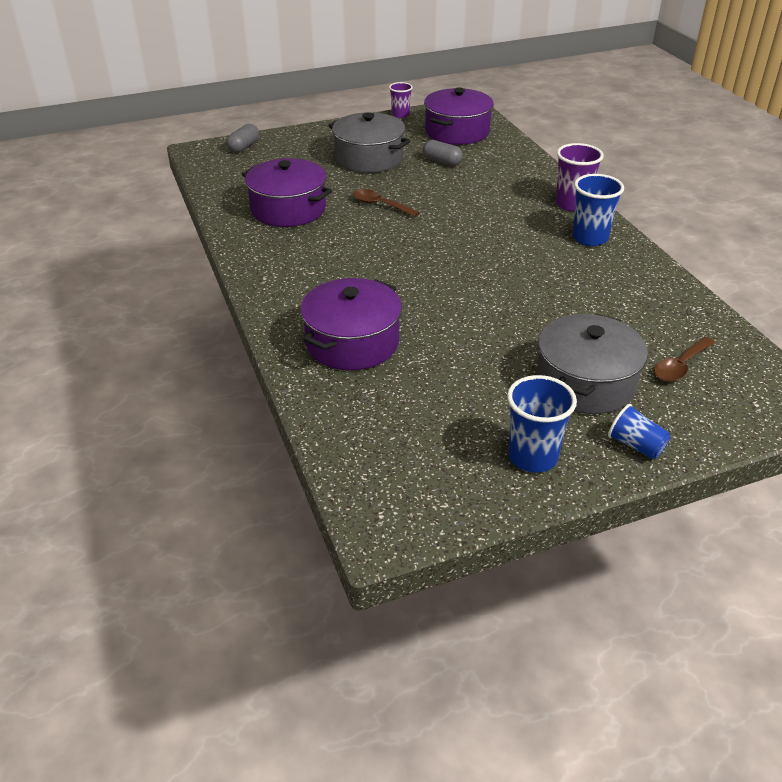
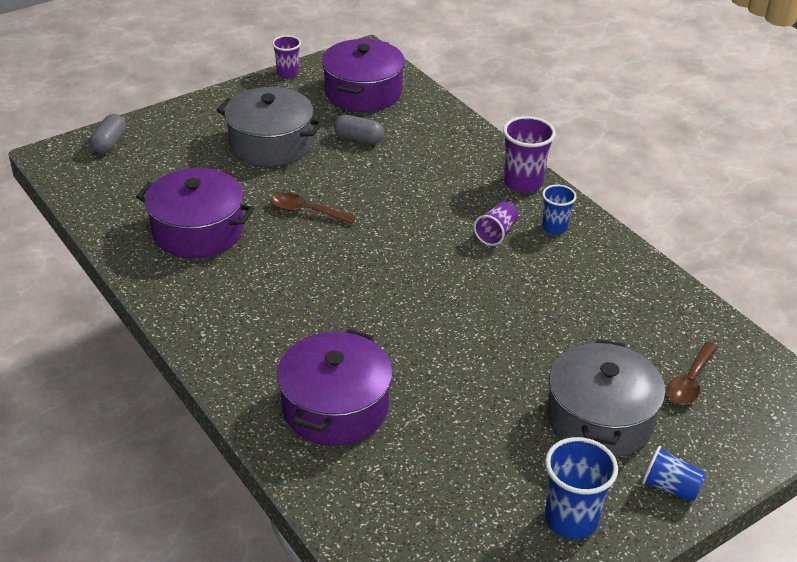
camera: 15 degrees left, 0 degrees up
blue cup [572,174,624,246] -> blue cup [542,185,577,234], size x0.63
none -> purple cup [474,202,518,246]

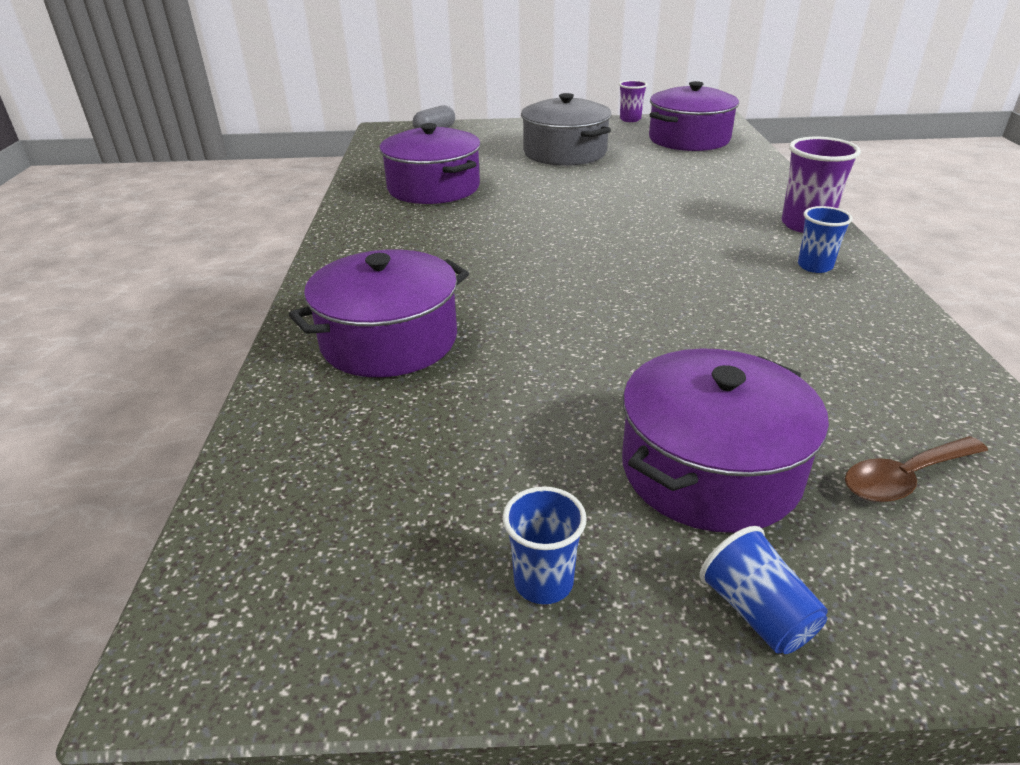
camera: 35 degrees right, 5 degrees down
brown spoon [270,192,356,224] -> none
grey capsule [334,115,384,144] -> none
purple cup [474,202,518,246] -> none
blue cup [545,437,618,539] -> blue cup [503,486,587,604], size x0.63
grey pot [547,339,665,457] -> purple pot [622,348,829,533]

